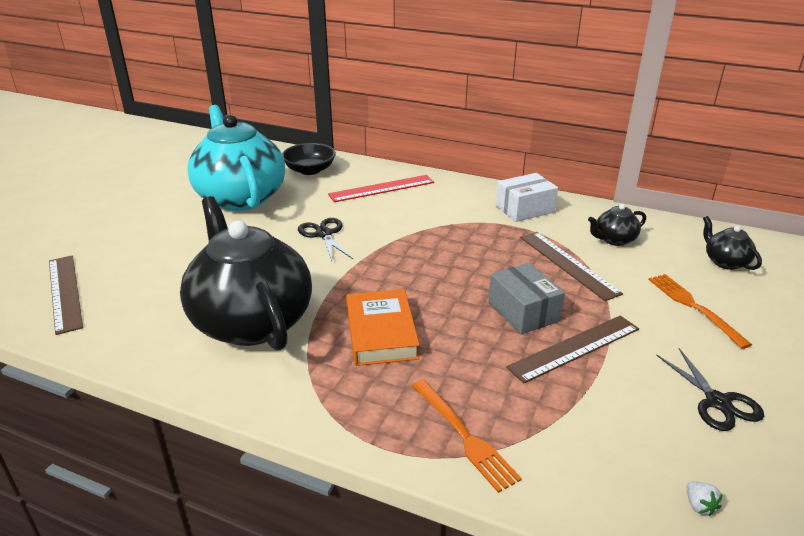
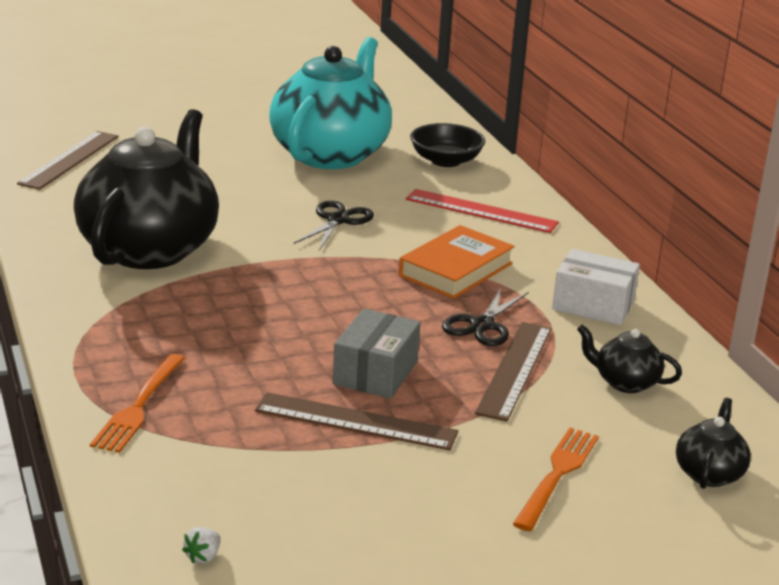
camera: 45 degrees right, 5 degrees down
orange book [346,289,420,366] -> orange book moved to [399,225,515,299]
black scissors [656,348,764,431] -> black scissors moved to [442,286,528,346]

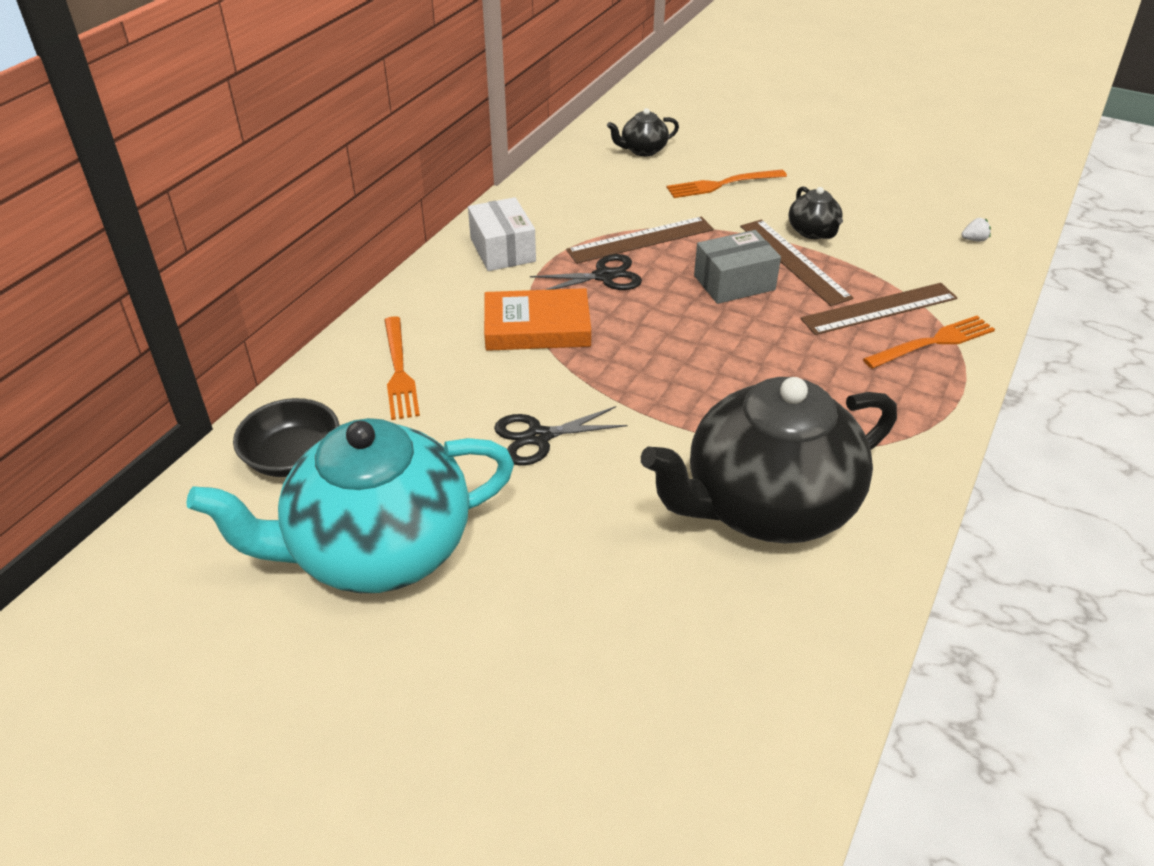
camera: 130 degrees left, 15 degrees up
brown ruler [17,131,119,190] -> brown ruler moved to [800,283,958,335]
red ruler [406,189,559,233] -> orange fork [384,316,420,420]
black teapot [577,325,682,393] -> black teapot moved to [789,187,843,239]

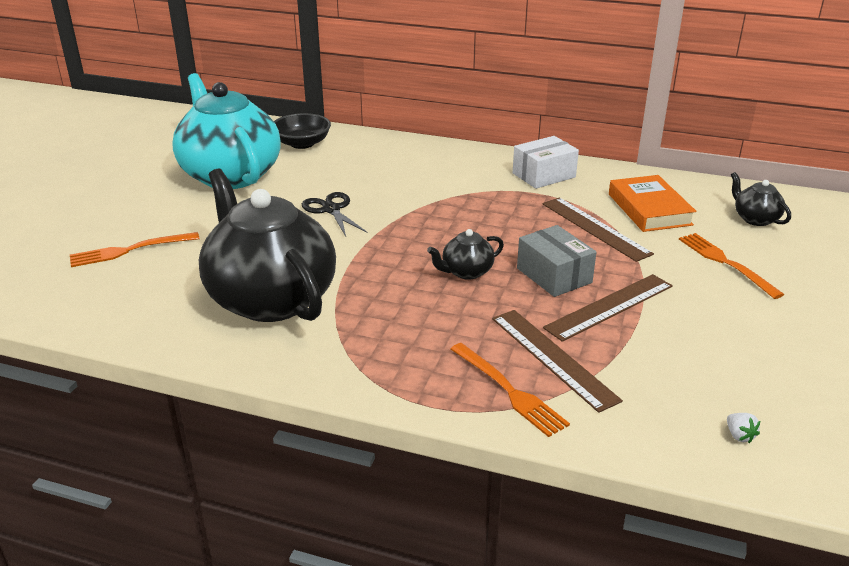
camera: 80 degrees right, 10 degrees down
orange fork [384,316,420,420] -> orange fork moved to [70,232,200,267]
orange book [484,288,591,351] -> orange book moved to [609,175,696,232]
black scissors [530,254,642,290] -> none
black teapot [789,187,843,239] -> black teapot moved to [427,229,504,280]

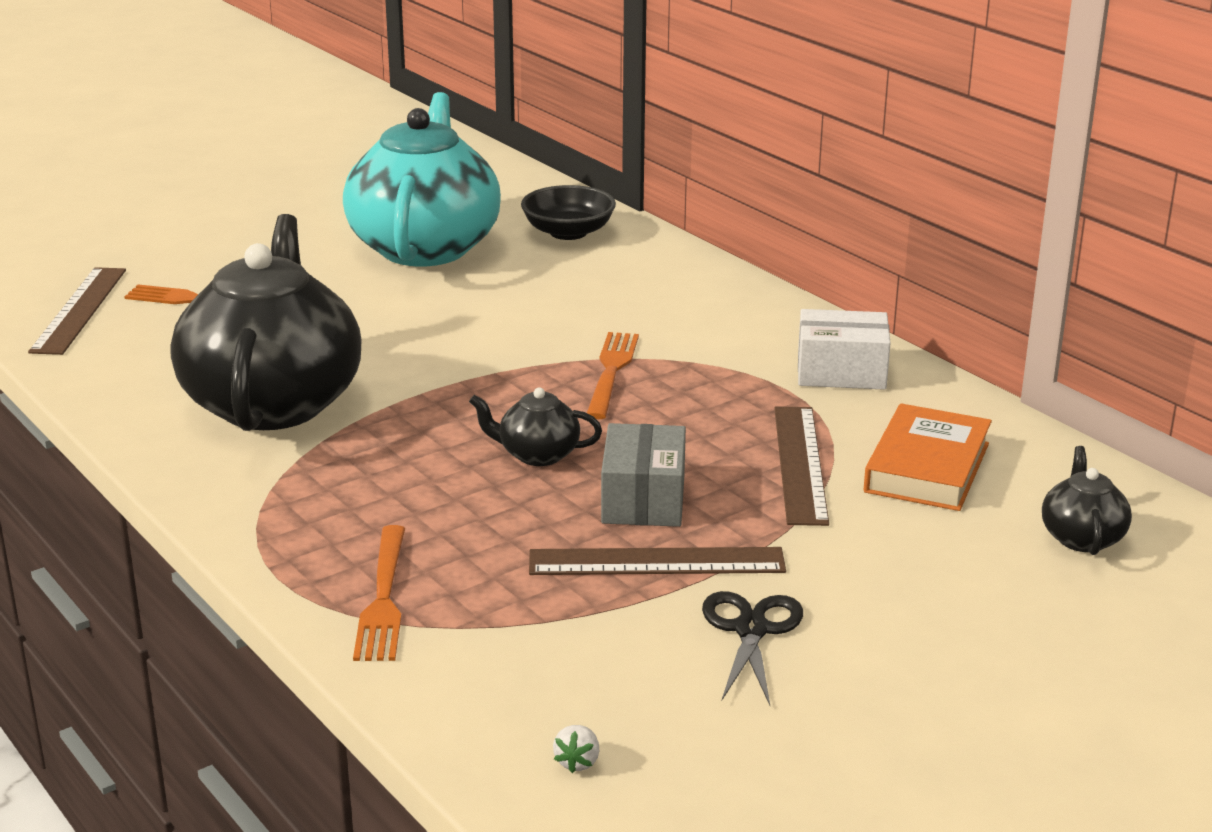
camera: 35 degrees right, 5 degrees down
black scissors [302,192,368,236] -> black scissors moved to [702,591,803,705]
brown ruler [492,310,623,413] -> brown ruler moved to [28,267,126,355]
orange fork [679,233,784,299] -> orange fork moved to [587,332,639,419]

